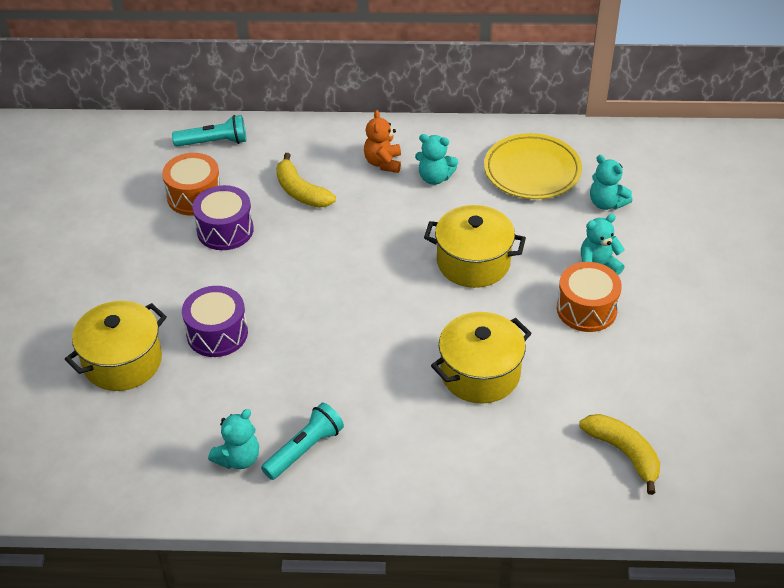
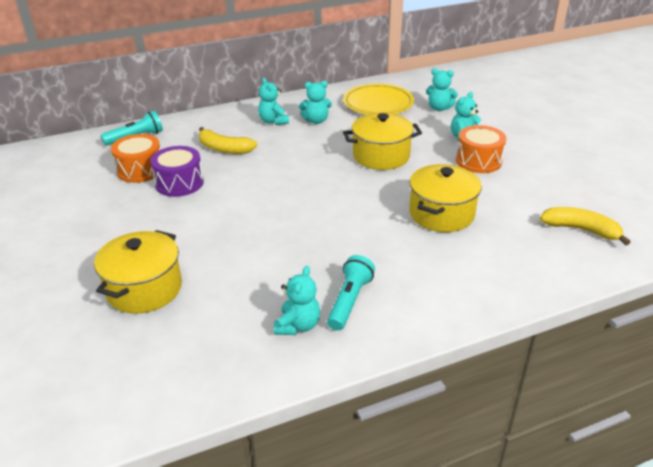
camera: 25 degrees left, 10 degrees down
purple drum [182,286,248,357] -> none
orange teddy bear [364,110,401,173] -> turquoise teddy bear [258,78,289,125]

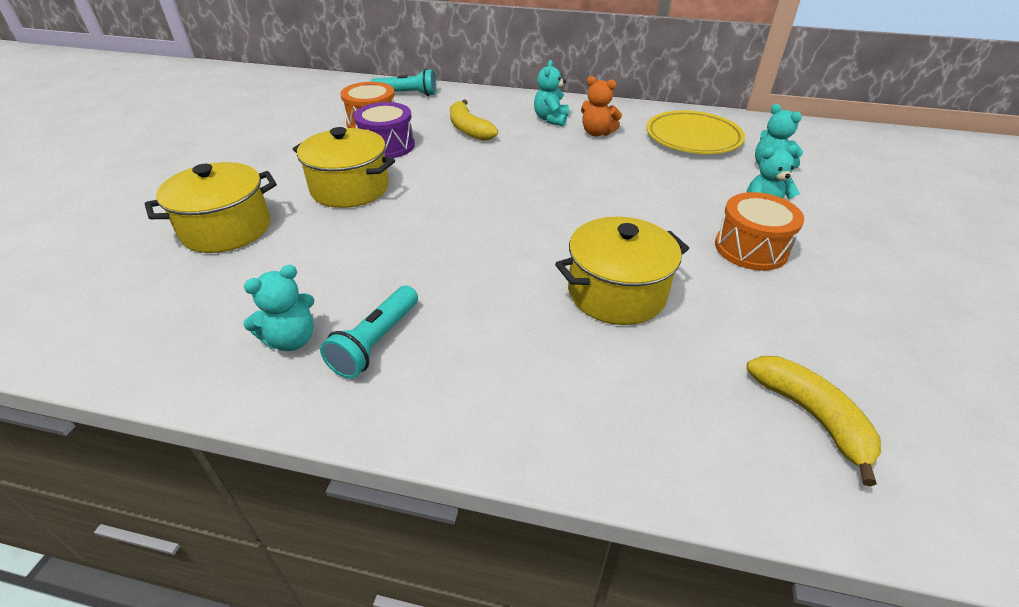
camera: 35 degrees right, 5 degrees up
turquoise teddy bear [299,81,332,124] -> orange teddy bear [581,76,622,137]
turquoise flashlight [327,255,375,331] -> turquoise flashlight turned 150 degrees clockwise [320,286,418,379]
yellow pot [343,113,422,170] -> yellow pot moved to [293,127,395,208]

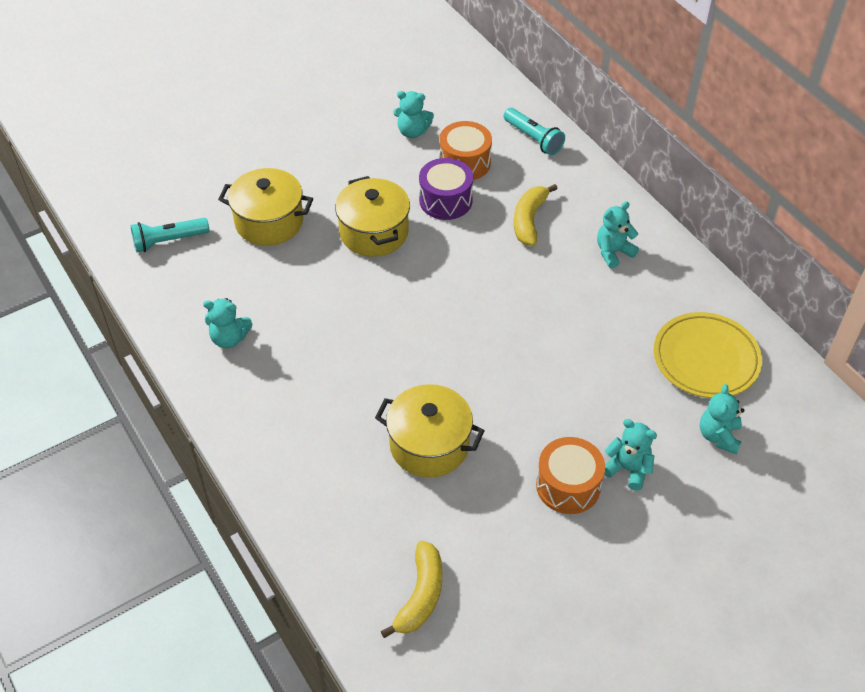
camera: 45 degrees right, 10 degrees up
turquoise flashlight [320,286,418,379] -> turquoise flashlight moved to [131,218,210,252]
orange teddy bear [581,76,622,137] -> none
none -> turquoise teddy bear [393,91,434,138]

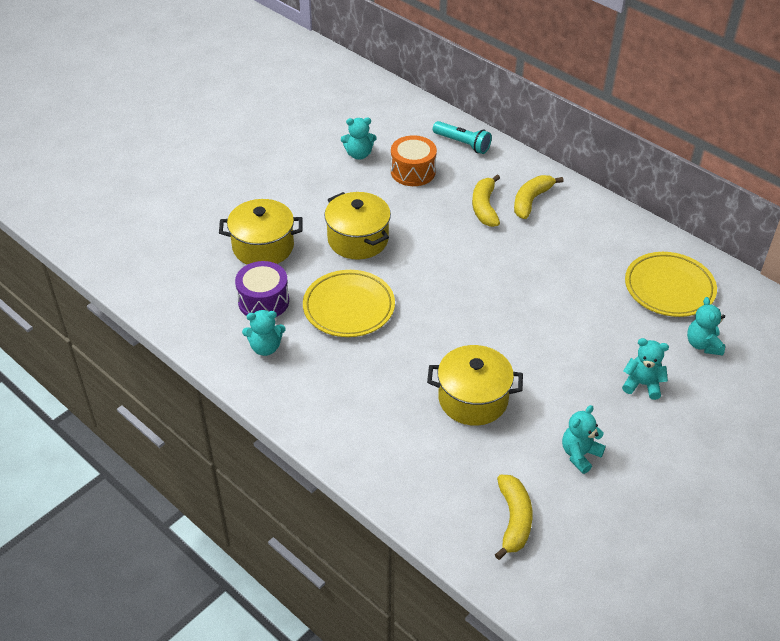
camera: 15 degrees left, 5 degrees down
turquoise flashlight [131,218,210,252] -> none
purple drum [419,158,473,220] -> purple drum moved to [235,261,289,316]
orange drum [536,437,605,514] -> none
turquoise teddy bear [597,202,639,268] -> turquoise teddy bear moved to [562,405,606,474]
none -> yellow plate [303,270,395,337]
none -> yellow banana [514,175,564,219]

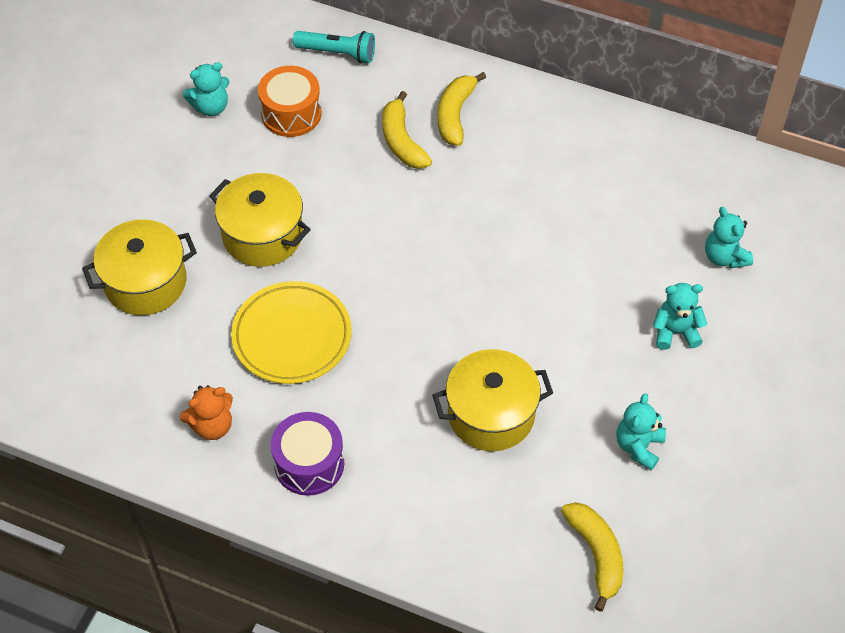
camera: 20 degrees left, 10 degrees up
purple drum [235,261,289,316] -> purple drum moved to [271,412,344,496]
turquoise teddy bear [242,310,286,356] -> orange teddy bear [180,385,233,440]
yellow plate [625,252,717,317] -> none

